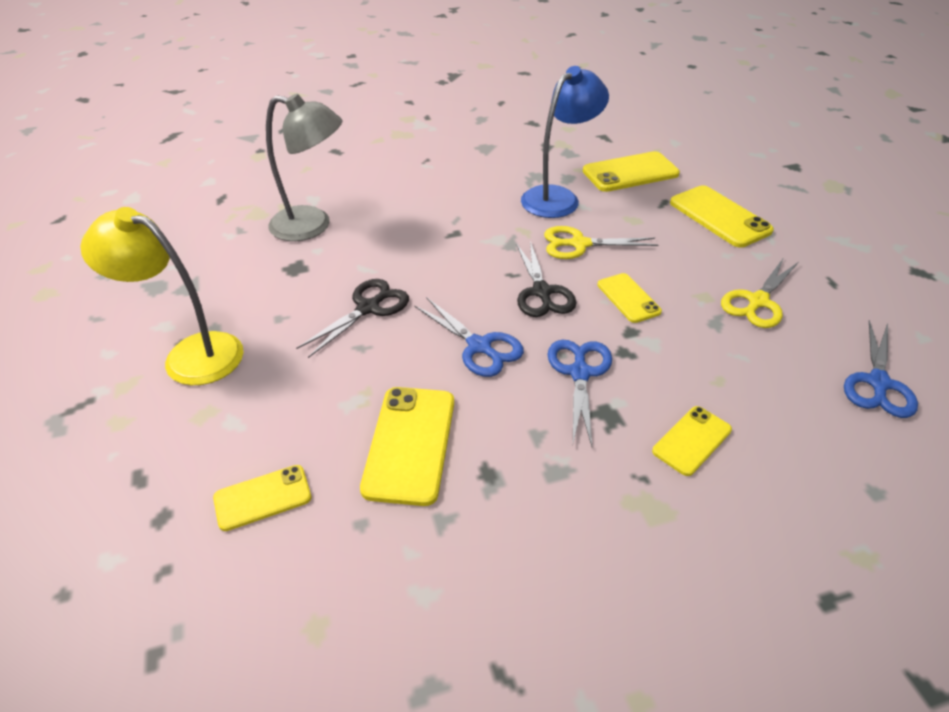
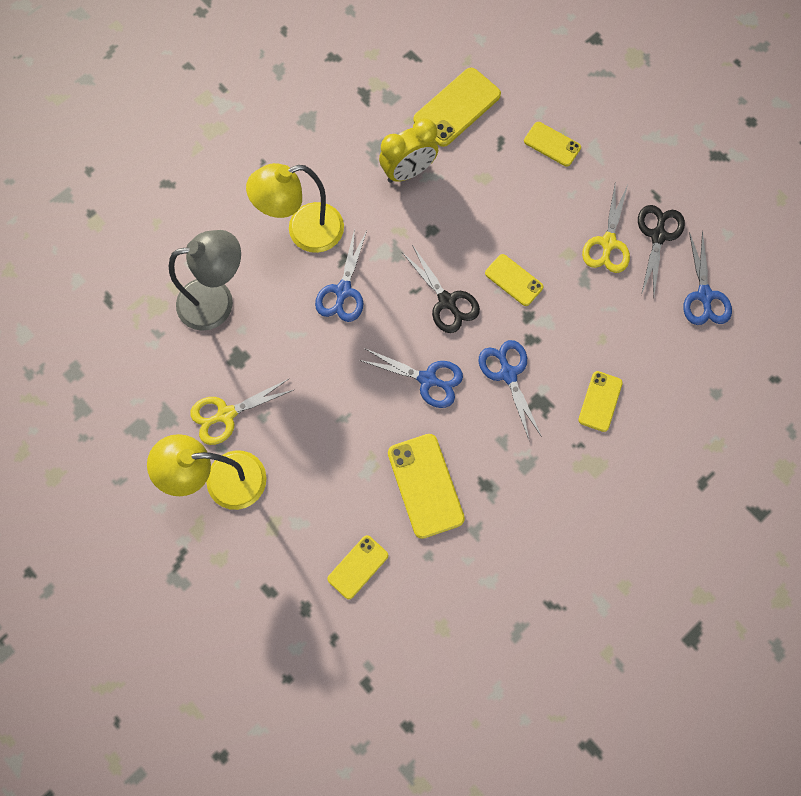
camera: 25 degrees left, 30 degrees up
black scissors [296,279,409,358] -> black scissors moved to [638,205,685,295]
blue lamp [521,66,609,218] -> yellow clock [379,118,438,183]
yellow scissors [544,226,658,259] -> yellow scissors moved to [190,378,293,445]
yellow phone [670,185,774,248] -> yellow phone [524,122,581,167], size x0.61
none -> yellow lamp [246,163,344,253]
none -> blue scissors [315,229,367,322]

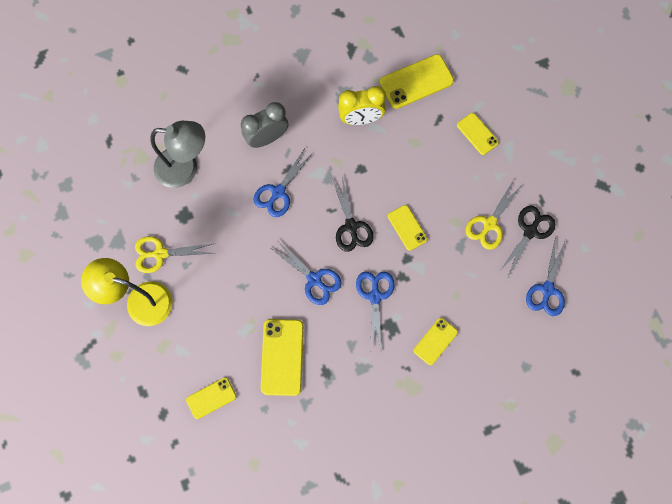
camera: 20 degrees right, 0 degrees up
yellow lamp [246,163,344,253] -> grey clock [241,102,288,148]

